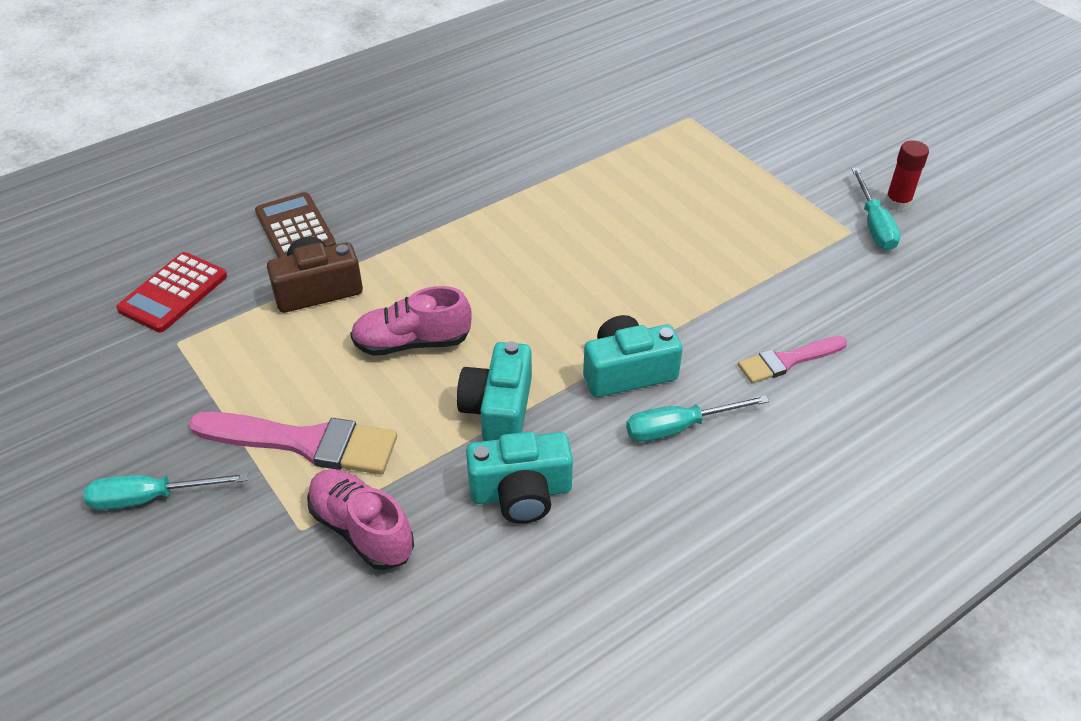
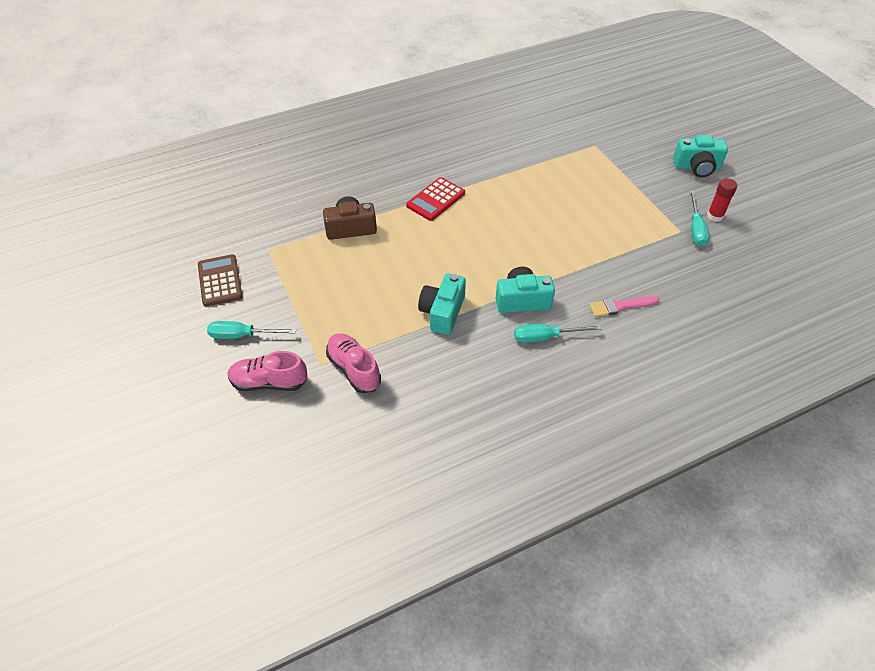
camera: 10 degrees right, 5 degrees up
red calculator [116,252,227,332] -> red calculator moved to [406,177,465,221]
pink brush [189,412,397,474] -> none
brown calculator [255,192,336,258] -> brown calculator moved to [198,254,243,307]
pink shoe [350,286,472,356] -> pink shoe moved to [228,351,308,391]
turquoise camera [466,432,573,524] -> turquoise camera moved to [673,135,728,177]

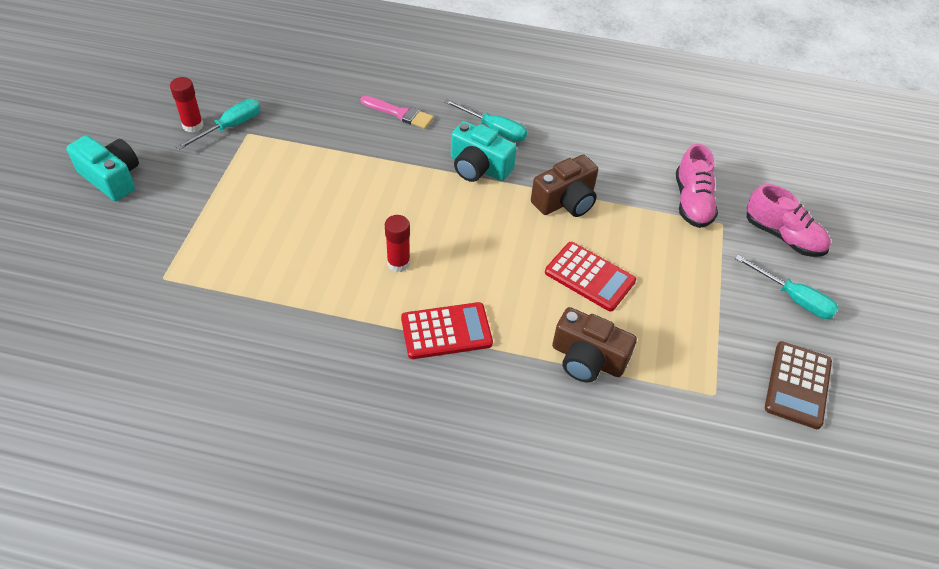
camera: 145 degrees left, 0 degrees up
turquoise camera [418,273,466,335] -> brown camera [531,155,598,217]
none -> red glue stick [385,215,410,272]
none -> red calculator [545,242,636,312]

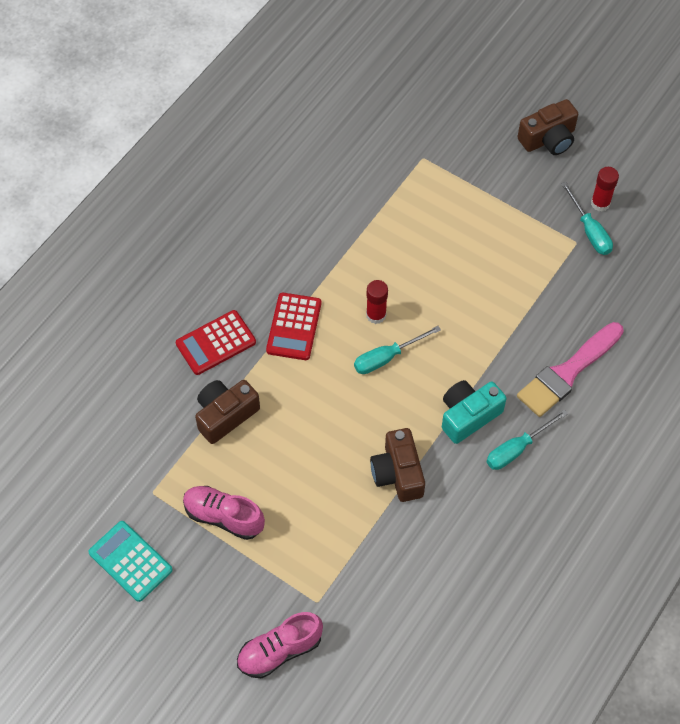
camera: 115 degrees right, 10 degrees up
turquoise camera [66,135,139,201] -> brown camera [517,99,578,155]
pink brush [360,96,434,129] -> pink brush [517,322,624,417], size x1.66
red calculator [545,242,636,312] -> red calculator moved to [176,310,256,375]
pink shoe [676,144,718,228] -> pink shoe moved to [183,486,265,540]
turquoise screwdriver [735,255,839,319] -> turquoise screwdriver moved to [354,326,441,374]
brown calculator [765,341,832,429] -> turquoise calculator [88,521,173,602]

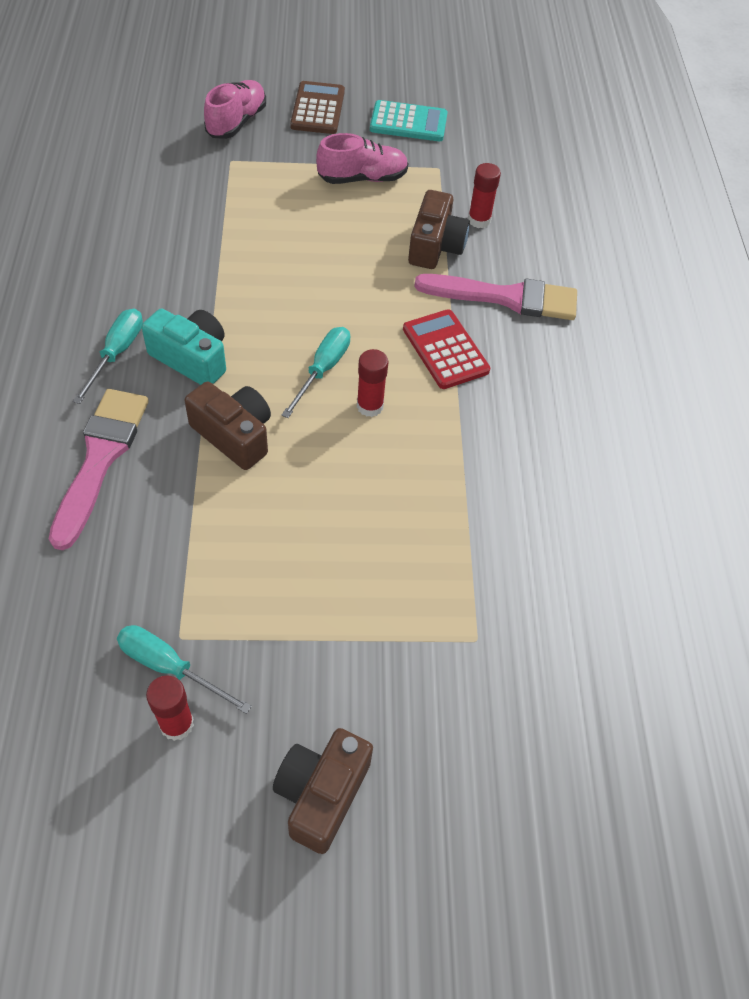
camera: 140 degrees right, 5 degrees down
red calculator [176,310,256,375] -> pink brush [414,274,577,320]
brown camera [370,428,425,502] -> brown camera moved to [185,381,271,470]
turquoise camera [442,380,507,444] -> turquoise camera turned 75 degrees counterclockwise [142,309,226,385]
none -> brown calculator [290,81,345,134]
none -> red glue stick [468,163,501,228]

